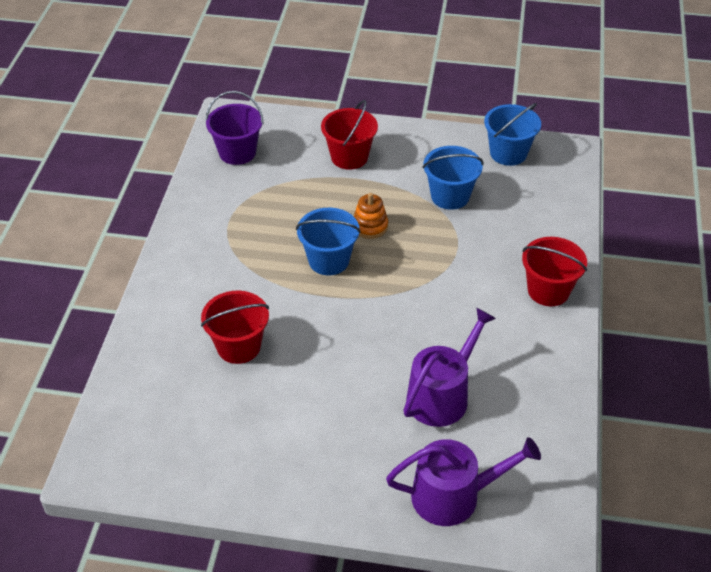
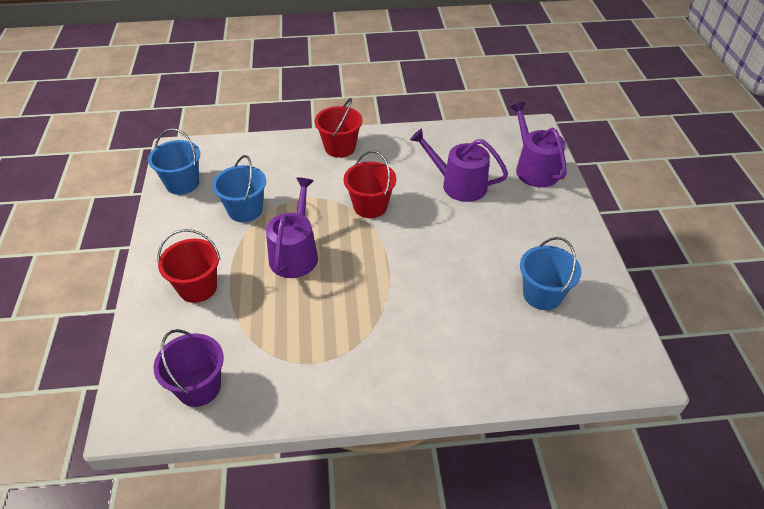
camera: 105 degrees left, 0 degrees up
red bucket [201,291,269,364] -> red bucket moved to [344,151,396,218]
blue bucket [296,208,361,275] -> blue bucket moved to [520,237,581,310]
orange stacking toy [354,193,388,239] -> purple watering can [266,177,318,278]

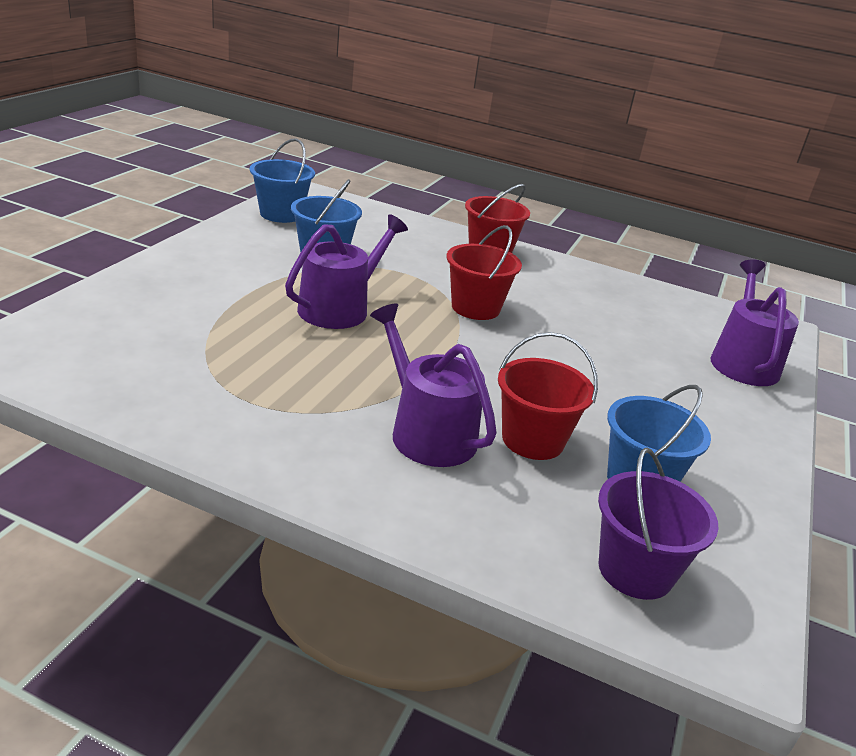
camera: 25 degrees right, 15 degrees down
purple bucket [153,329,224,407] -> purple bucket moved to [598,448,719,600]
red bucket [157,229,221,303] -> red bucket moved to [498,332,598,460]
purple watering can [410,129,508,202] -> purple watering can moved to [370,304,497,467]

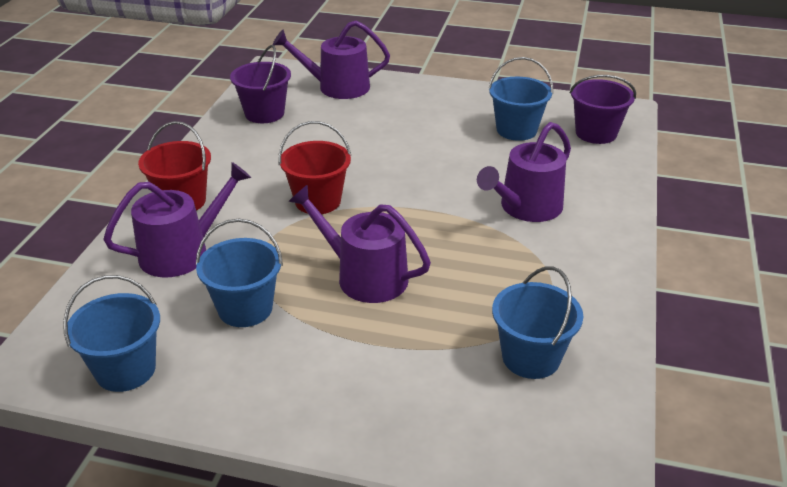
camera: 95 degrees left, 5 degrees up
red bucket [498,332,598,460] -> none
none -> purple watering can [103,162,251,277]
none -> purple bucket [230,45,291,123]
none -> blue bucket [492,266,583,379]

